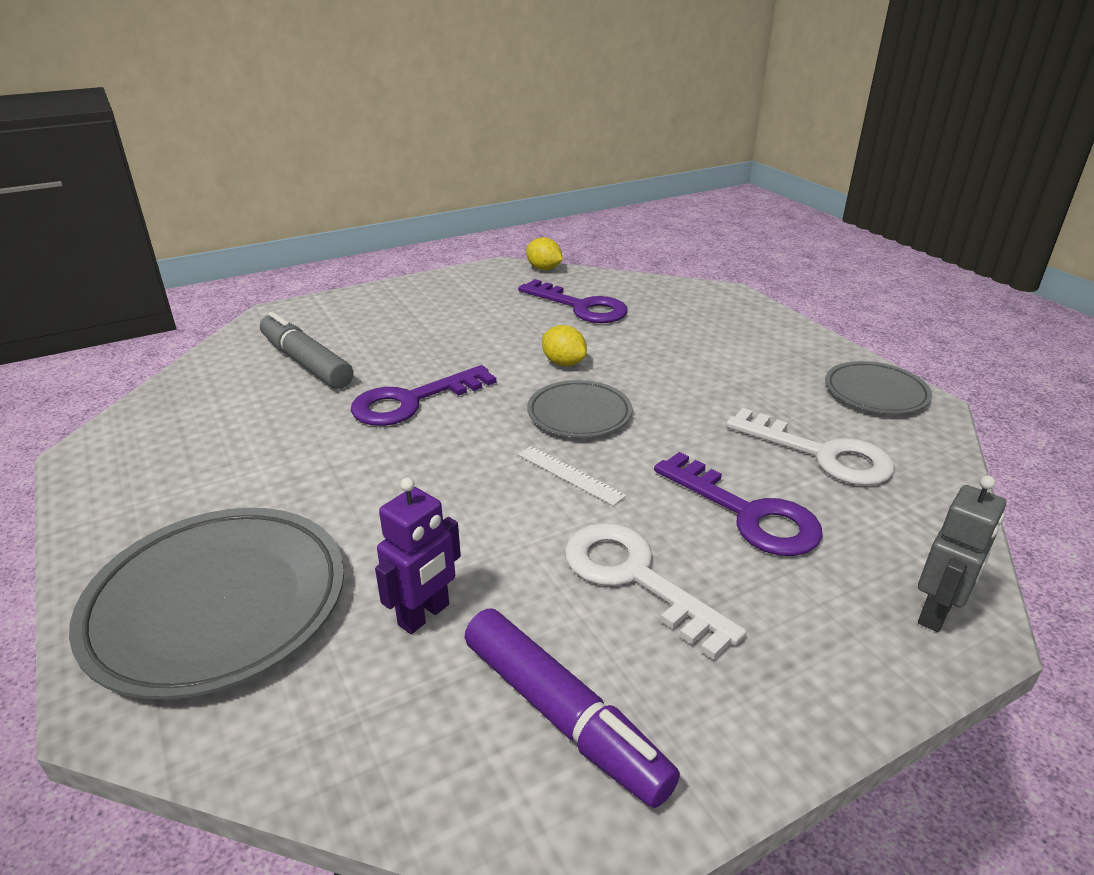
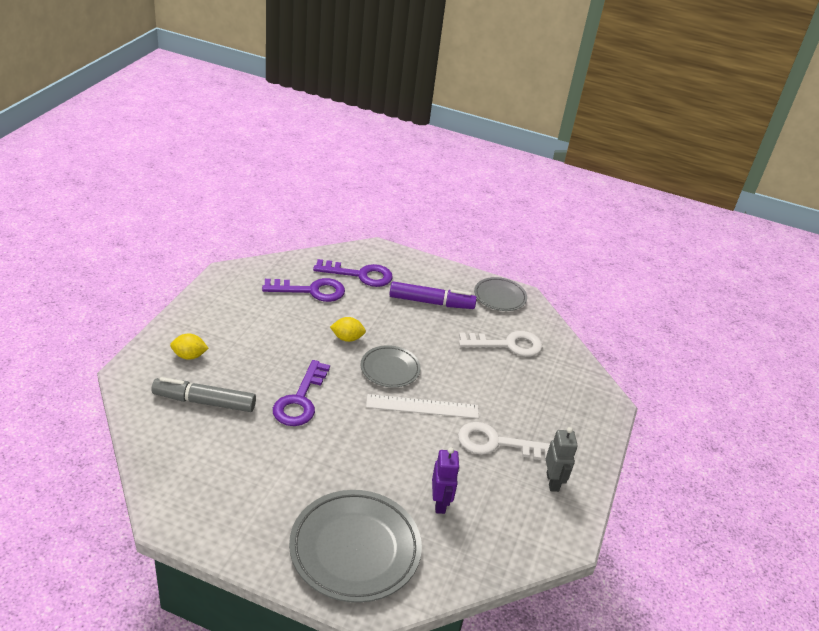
camera: 45 degrees left, 5 degrees up
purple marker [464,609,680,808] -> purple marker moved to [389,282,477,309]
white ruler [518,446,626,506] -> white ruler [366,394,479,419], size x1.67
yellow lemon [526,237,563,270] -> yellow lemon moved to [170,334,209,360]
purple key [654,452,823,556] -> purple key moved to [313,259,393,287]
grey robot [918,475,1006,632] -> grey robot moved to [546,427,578,492]

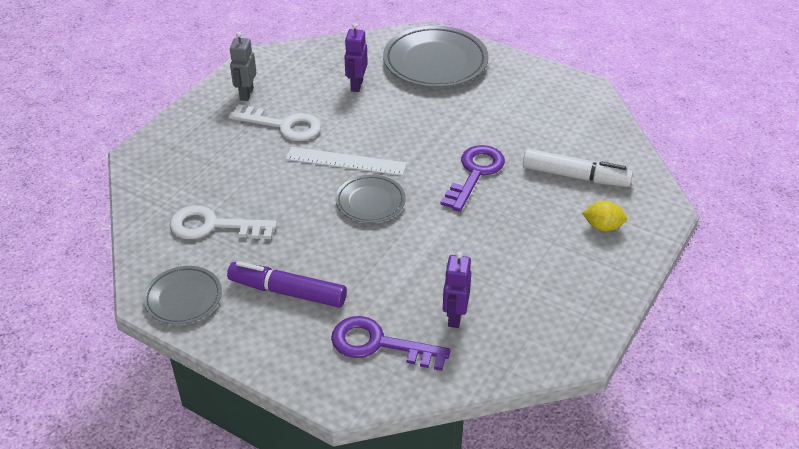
camera: 165 degrees left, 5 degrees up
grey marker [152,377,256,412] -> white marker [523,149,633,187]
purple key [262,278,345,302] -> purple robot [443,252,471,328]
yellow lemon [330,317,366,342] -> none

